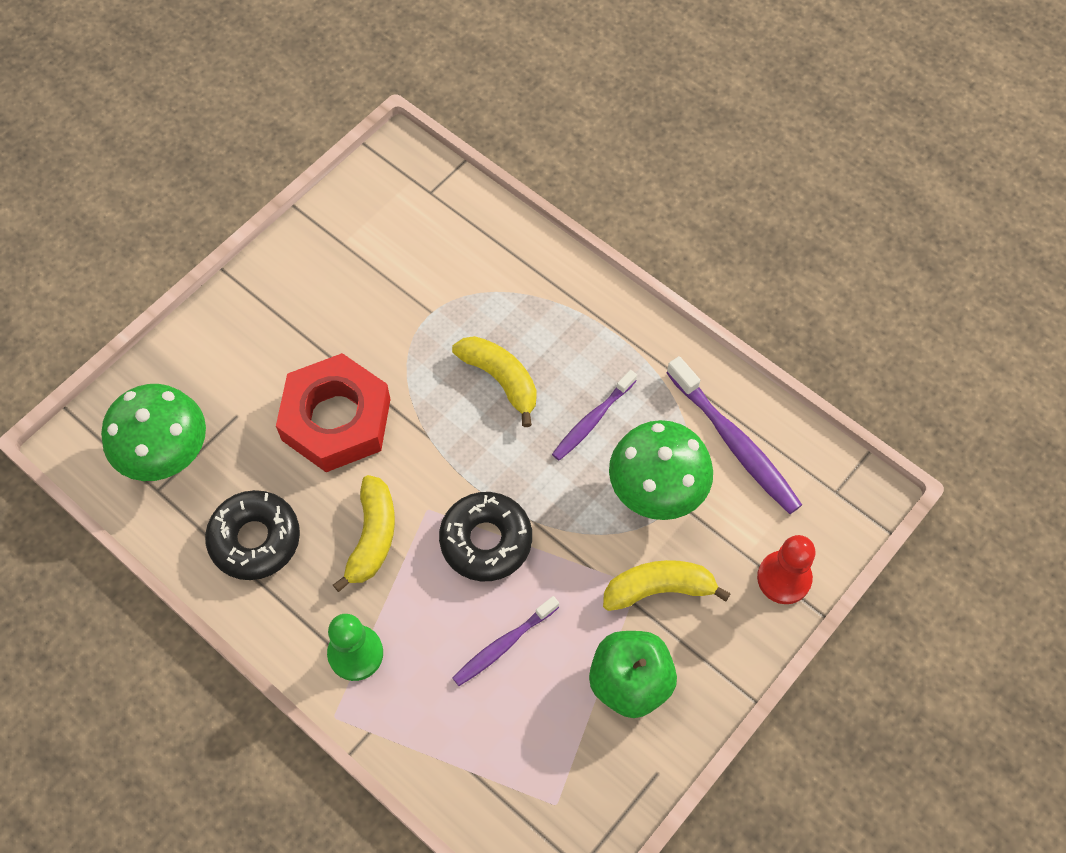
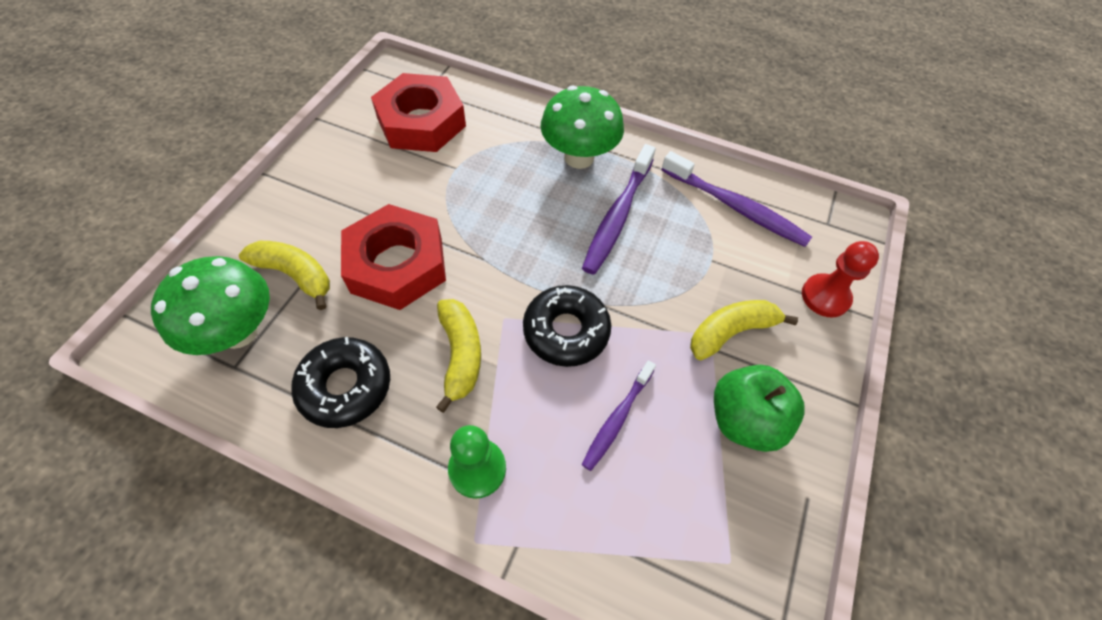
camera: 20 degrees left, 5 degrees down
yellow banana [452,336,537,427] -> yellow banana moved to [239,241,330,310]
purple toothbrush [552,370,637,461] -> purple toothbrush [582,144,656,275], size x1.60
green mushroom [609,420,713,520] -> green mushroom moved to [541,85,624,169]
none -> red nut [371,73,466,152]

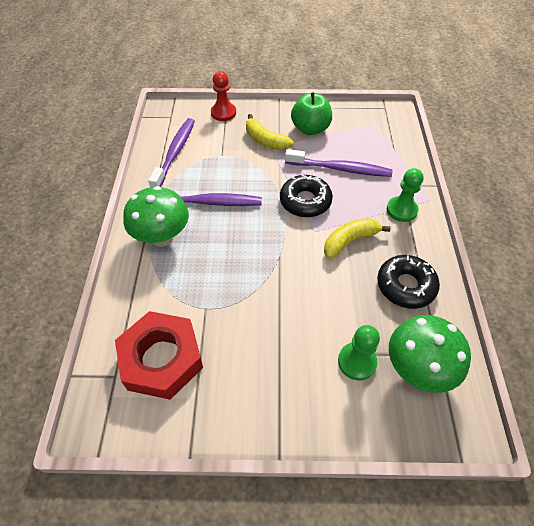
camera: 110 degrees left, 5 degrees down
yellow banana [239,241,330,310] -> green pawn [338,325,380,380]
red nut [341,204,446,310] -> none
purple toothbrush [581,360,656,471] -> purple toothbrush [285,149,393,177], size x1.60

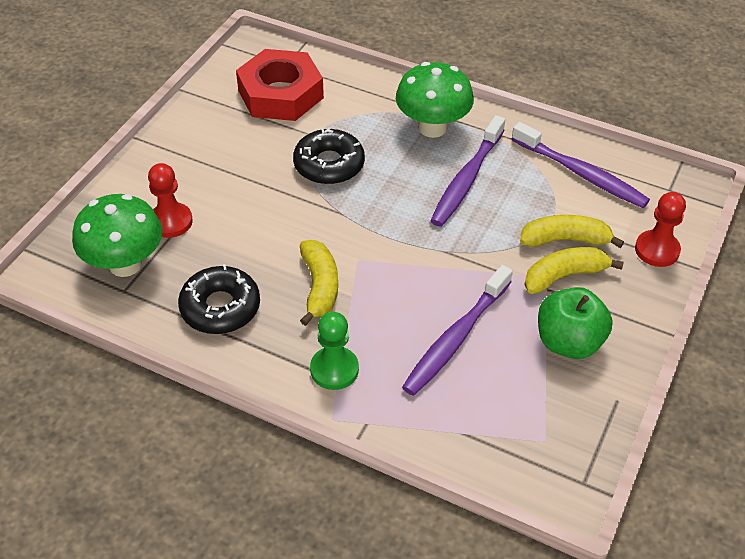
camera: 115 degrees right, 5 degrees down
black donut [280,175,333,217] -> black donut moved to [293,128,365,185]
green pawn [338,325,380,380] -> red pawn [148,163,193,238]
none -> yellow banana [520,215,624,248]

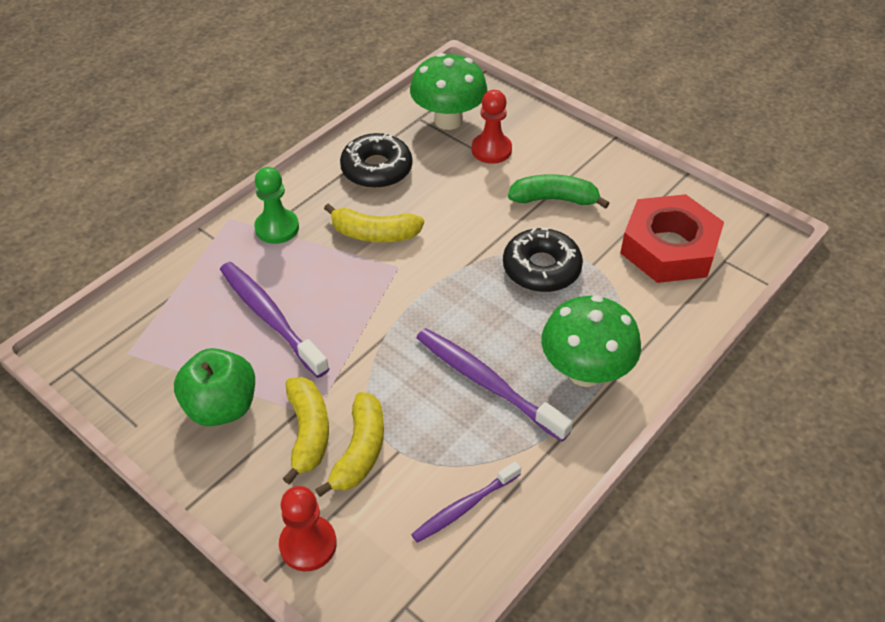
camera: 105 degrees right, 0 degrees up
purple toothbrush [512,122,650,208] -> purple toothbrush [411,461,521,543], size x0.62
none -> green banana [508,174,610,209]

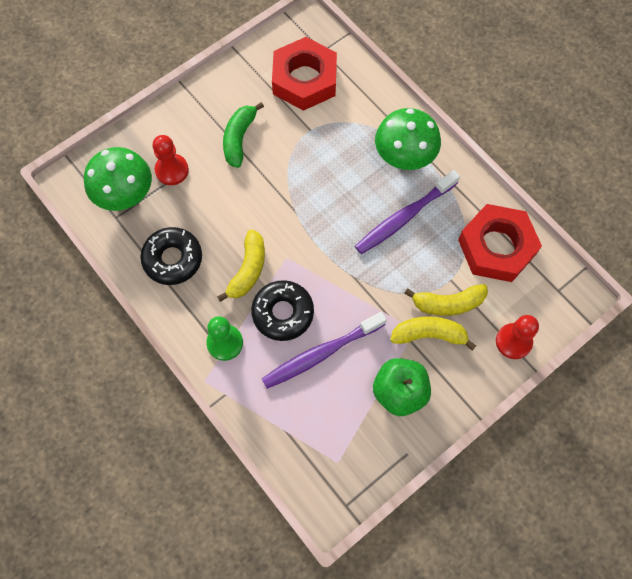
camera: 80 degrees left, 20 degrees up
yellow banana [315,392,384,497] -> yellow banana turned 150 degrees clockwise [404,284,488,316]
purple toothbrush [411,461,521,543] -> red nut [458,204,542,282]
black donut [503,227,583,292] -> black donut moved to [251,280,314,341]

